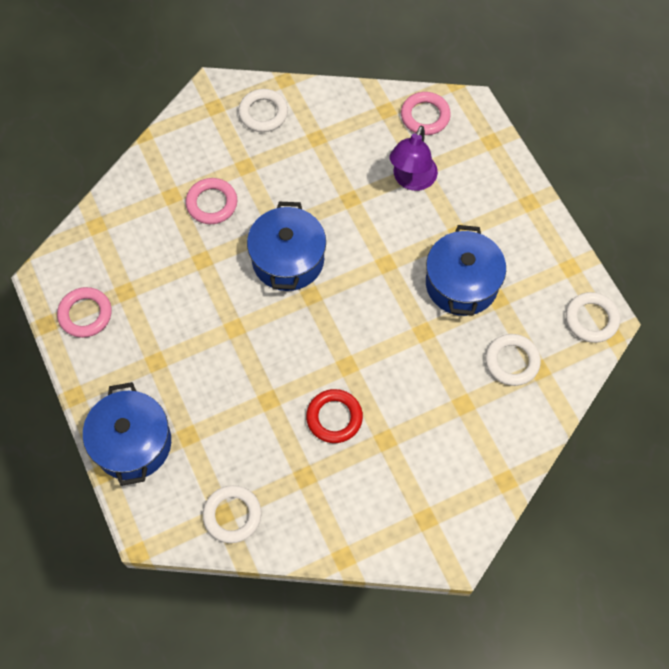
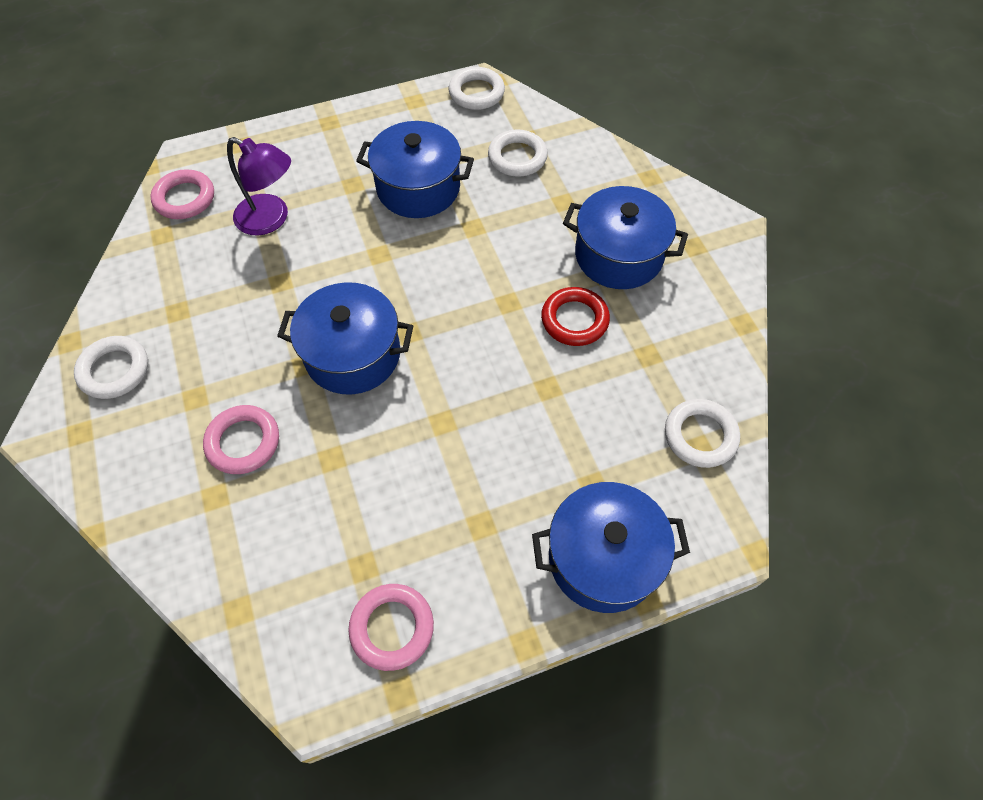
camera: 85 degrees left, 5 degrees down
none -> blue pot [563,186,688,289]

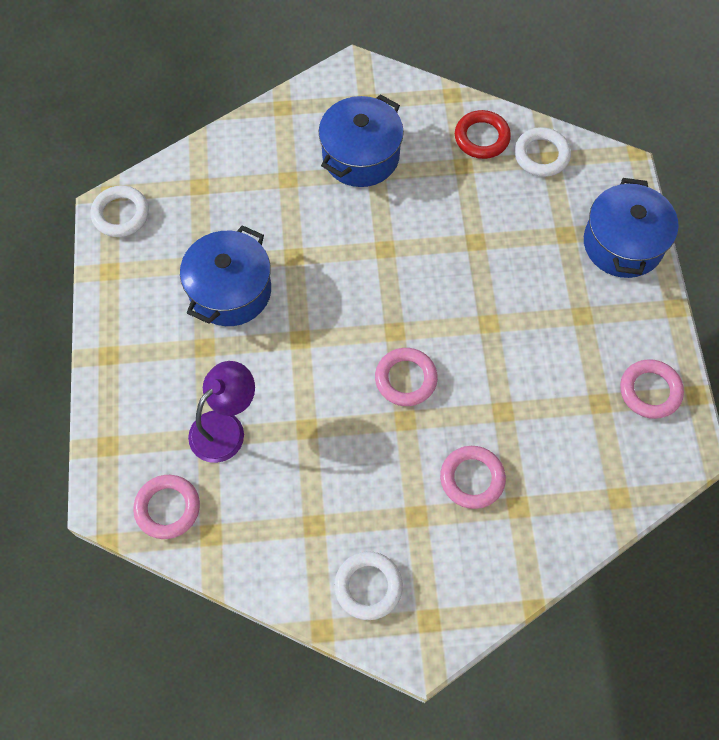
camera: 75 degrees left, 5 degrees up
blue pot [277,282,413,395] -> pink ring [375,348,438,406]
white ring [488,129,548,177] -> none
red ring [541,287,610,346] -> red ring moved to [455,110,511,159]

